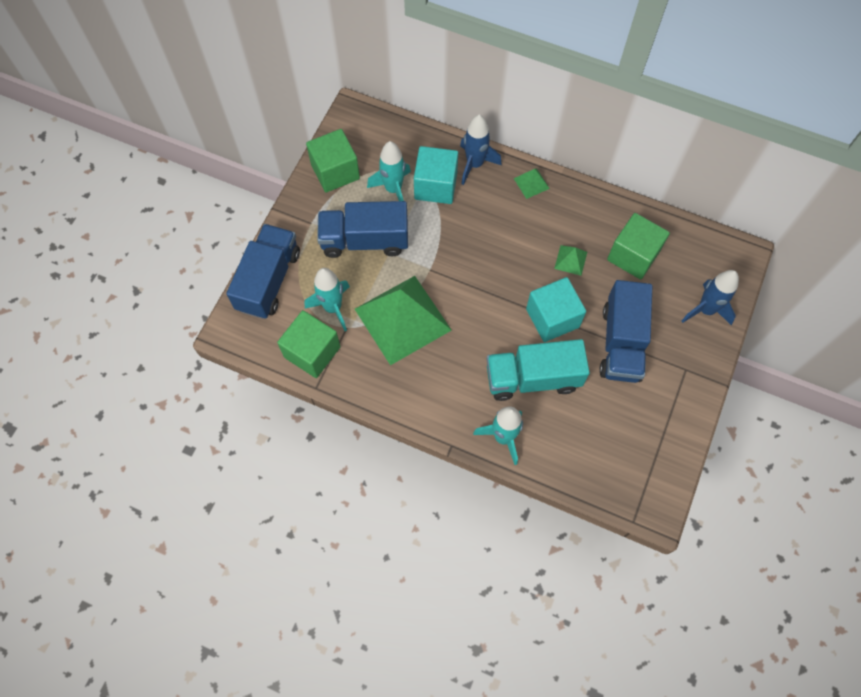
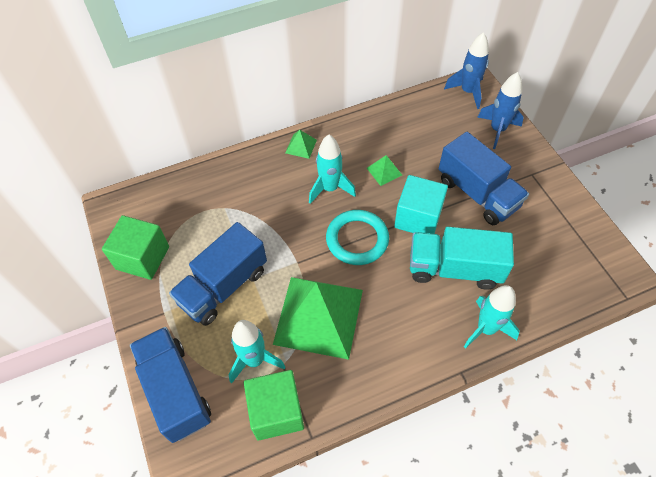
camera: 45 degrees left, 10 degrees down
turquoise rocket [367,141,411,201] -> turquoise rocket moved to [309,135,356,204]
turquoise cube [414,146,458,204] -> none
blue rocket [460,115,502,185] -> blue rocket moved to [444,32,489,109]
turquoise truck [487,339,590,401] -> turquoise truck turned 60 degrees clockwise [410,227,514,290]
green cube [607,213,670,280] -> none
none -> turquoise ring [326,210,389,265]

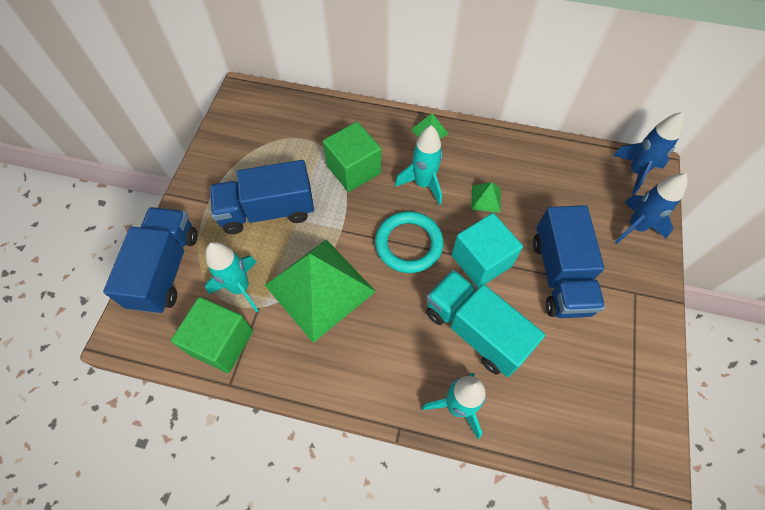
camera: 35 degrees right, 5 degrees up
green cube [102,215,169,280] -> green cube moved to [323,122,381,192]

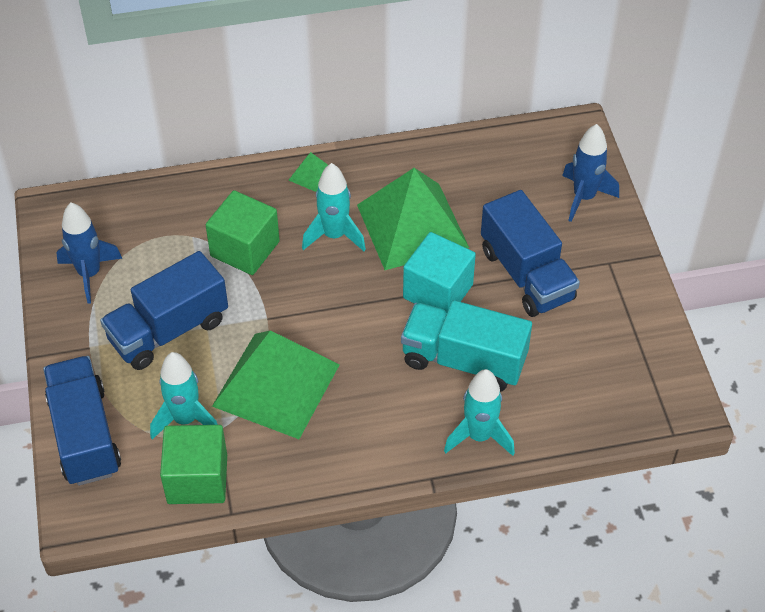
camera: 25 degrees left, 10 degrees down
turquoise ring [375,211,444,273] -> none
green pyramid [471,182,501,213] -> green pyramid [357,168,469,270], size x2.50
blue rocket [613,112,685,195] -> blue rocket moved to [56,203,122,304]

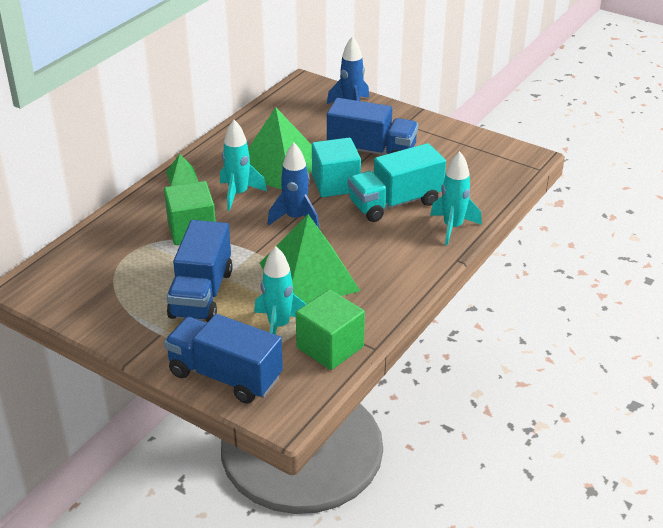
camera: 45 degrees left, 15 degrees down
blue rocket [56,203,122,304] -> blue rocket moved to [267,143,319,228]

